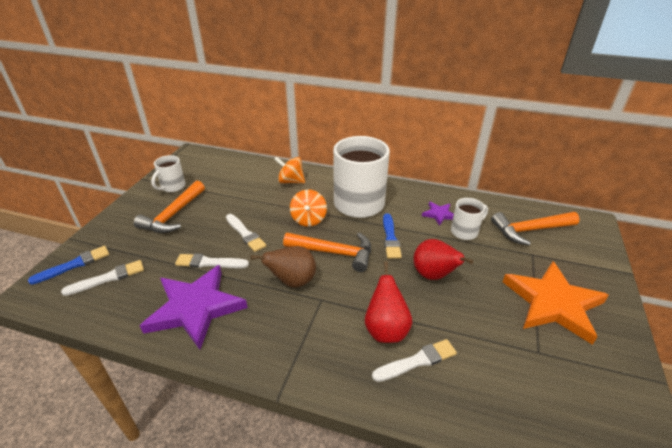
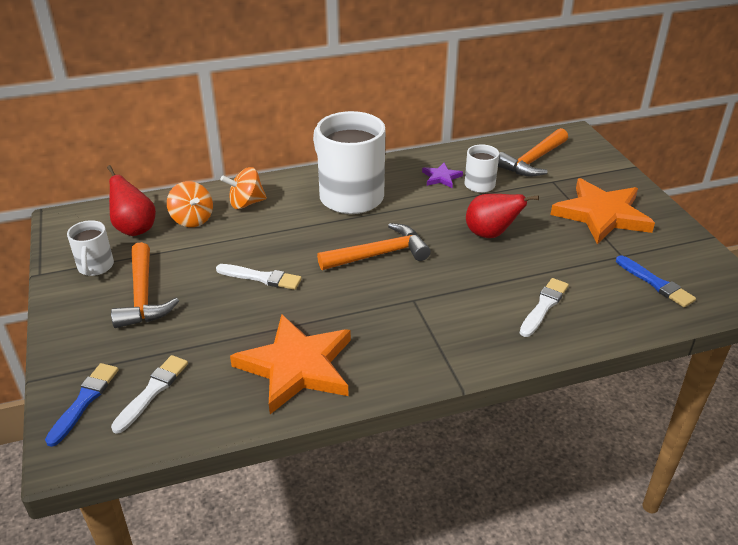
camera: 35 degrees left, 0 degrees up
purple star [140,265,248,350] -> orange star [230,314,351,414]
white brush [175,254,249,268] -> none
brown pear [250,246,316,288] -> none
orange spinning top [290,189,327,227] -> orange spinning top moved to [167,181,213,227]
red pear [365,261,412,343] -> red pear moved to [107,165,156,236]
blue brush [383,213,402,259] -> blue brush moved to [616,255,696,307]

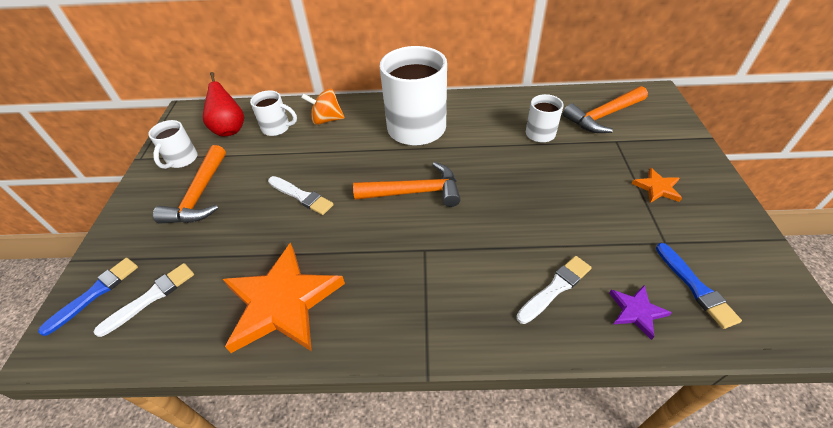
camera: 20 degrees right, 10 degrees up
orange spinning top [167,181,213,227] -> white mug [250,90,297,136]
purple star [422,163,463,188] -> purple star moved to [609,285,672,340]
red pear [466,194,539,238] -> none
orange star [550,178,655,244] -> orange star [632,168,682,203], size x0.45

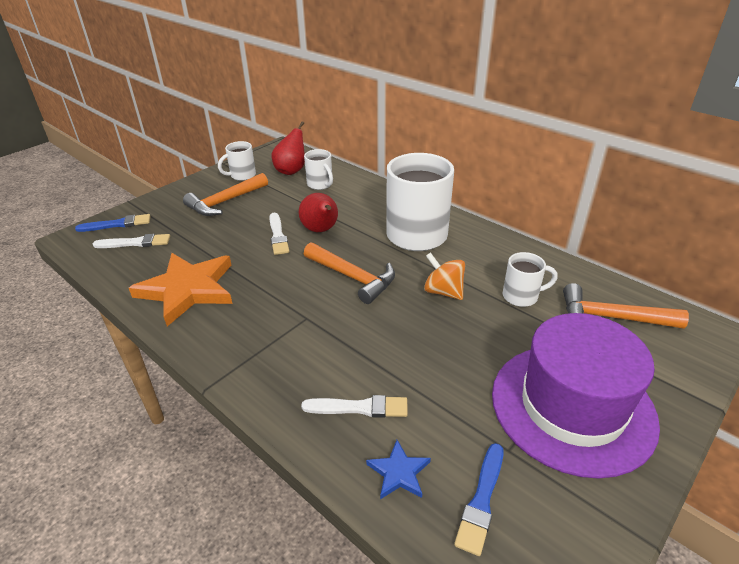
camera: 40 degrees right, 10 degrees down
orange spinning top [301,88,345,125] -> orange spinning top moved to [424,252,465,300]
purple star [609,285,672,340] -> blue star [366,440,431,499]
orange star [632,168,682,203] -> purple hat [492,313,660,479]
none -> red pear [299,193,338,232]

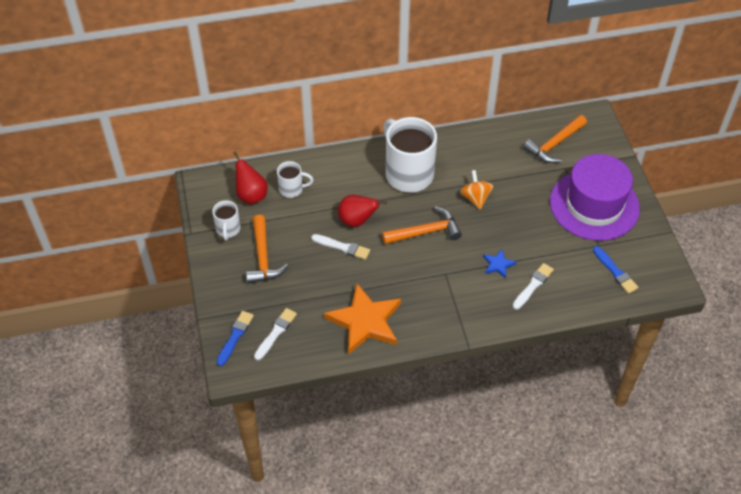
camera: 55 degrees left, 15 degrees up
blue star [366,440,431,499] -> blue star moved to [483,249,517,279]
orange spinning top [424,252,465,300] -> orange spinning top turned 90 degrees clockwise [460,170,494,209]
white mug [503,252,558,307] -> none

